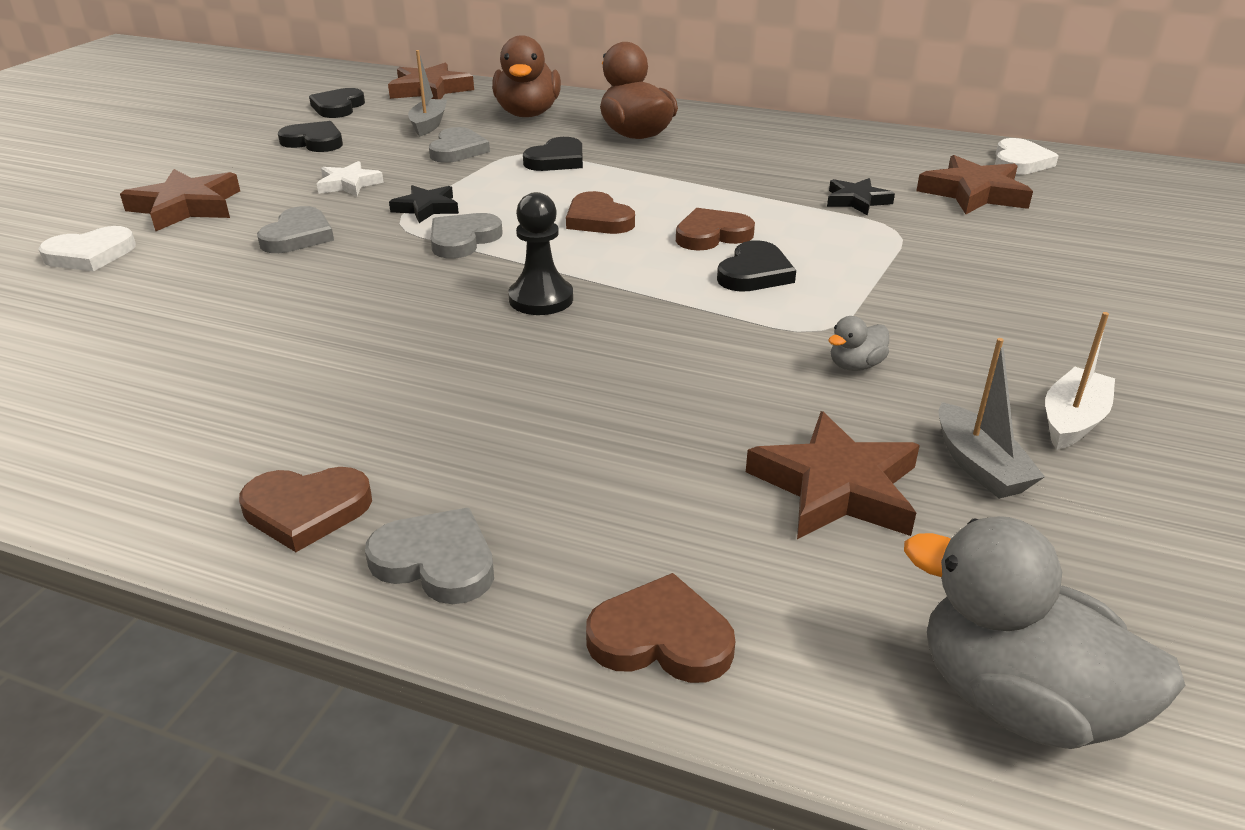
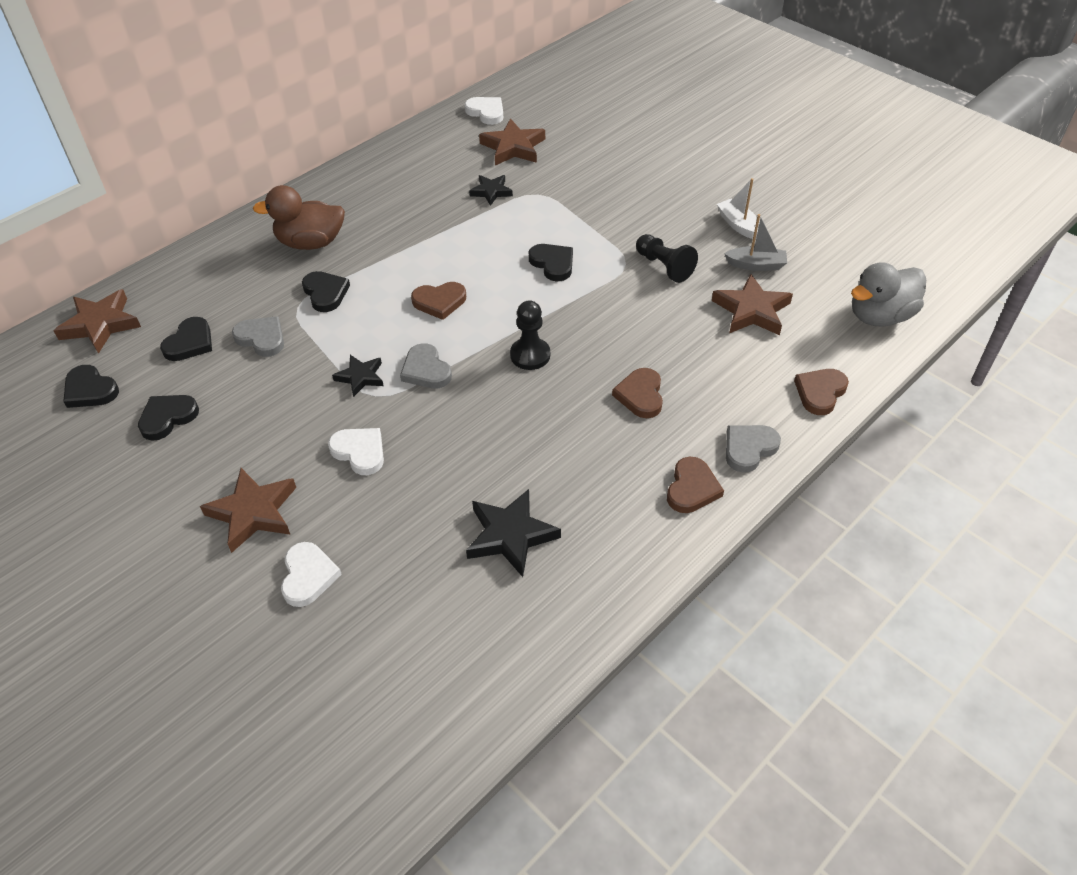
camera: 65 degrees left, 15 degrees up
grey heart [257,206,334,253] -> white heart [328,428,384,475]
white star [317,161,384,196] -> none
grey boat [408,50,447,136] -> black heart [160,317,212,361]
brown duck [492,35,561,117] -> none
brown heart [676,208,755,251] -> brown heart moved to [612,368,663,418]
grey duck [828,316,889,371] -> black pawn [636,234,698,283]
none -> black star [466,489,561,577]

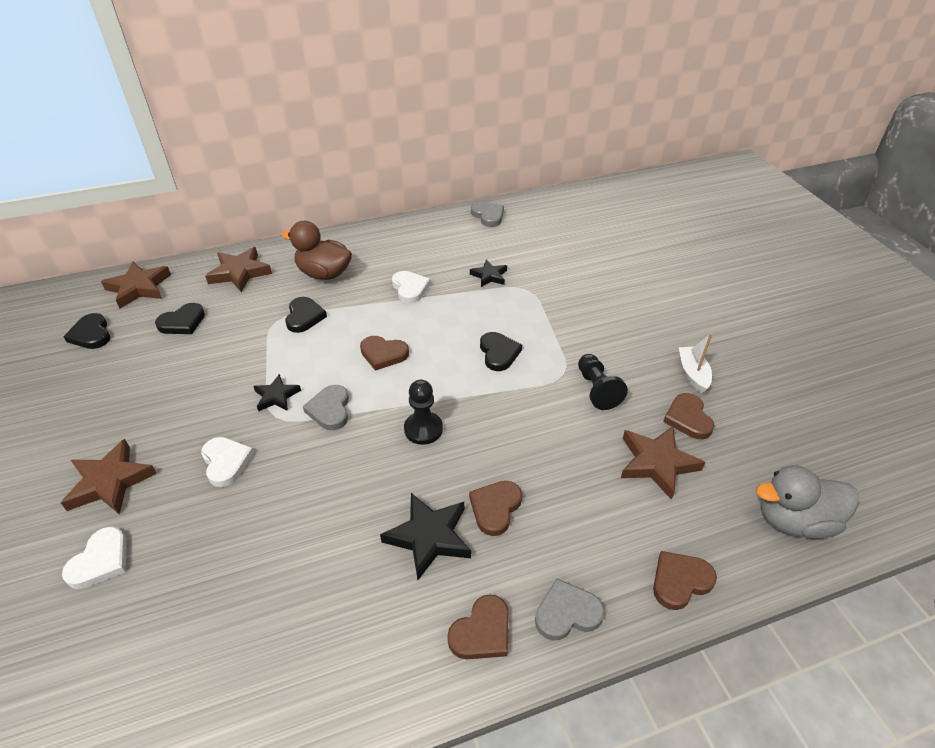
camera: 25 degrees right, 5 degrees down
black heart [138,395,199,441] -> none
grey heart [232,316,284,357] -> grey heart moved to [471,202,504,227]
white heart [464,97,503,125] -> white heart moved to [392,271,430,303]
black star [466,489,561,577] -> black star moved to [380,493,471,580]
brown star [479,118,545,165] -> brown star moved to [205,247,272,292]
grey boat [724,214,787,271] -> brown heart [663,393,715,439]

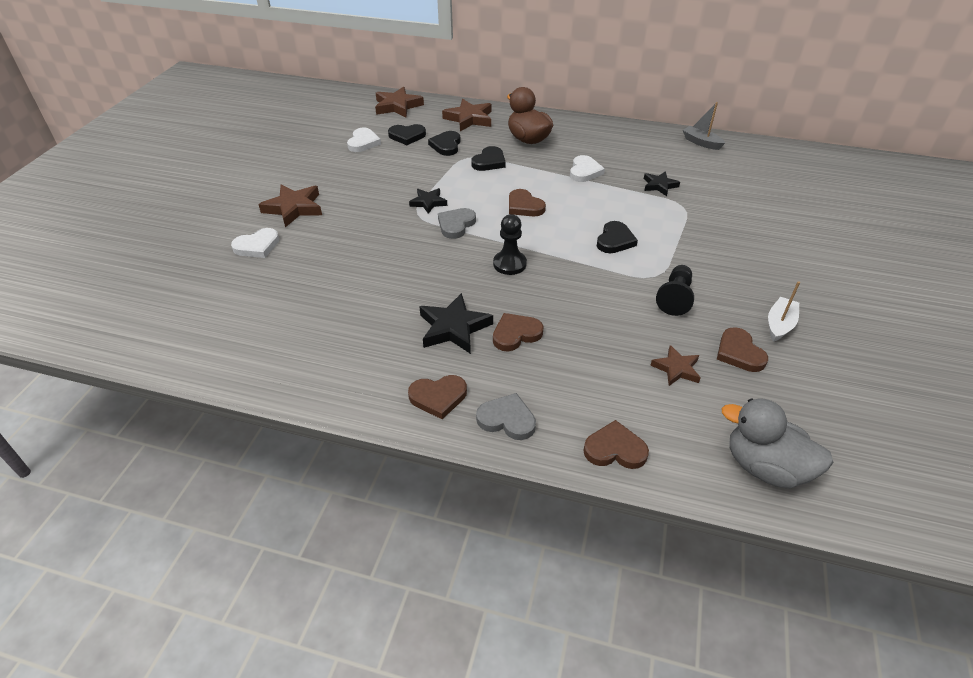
camera: 35 degrees right, 0 degrees up
black heart [63,313,110,349] -> black heart moved to [428,131,461,156]
white heart [201,437,254,487] -> white heart moved to [347,128,381,152]
grey heart [471,202,504,227] -> grey boat [683,102,725,150]
brown star [621,426,705,500] -> brown star [650,345,701,386], size x0.62
brown heart [663,393,715,439] -> brown heart turned 45 degrees counterclockwise [717,327,768,372]

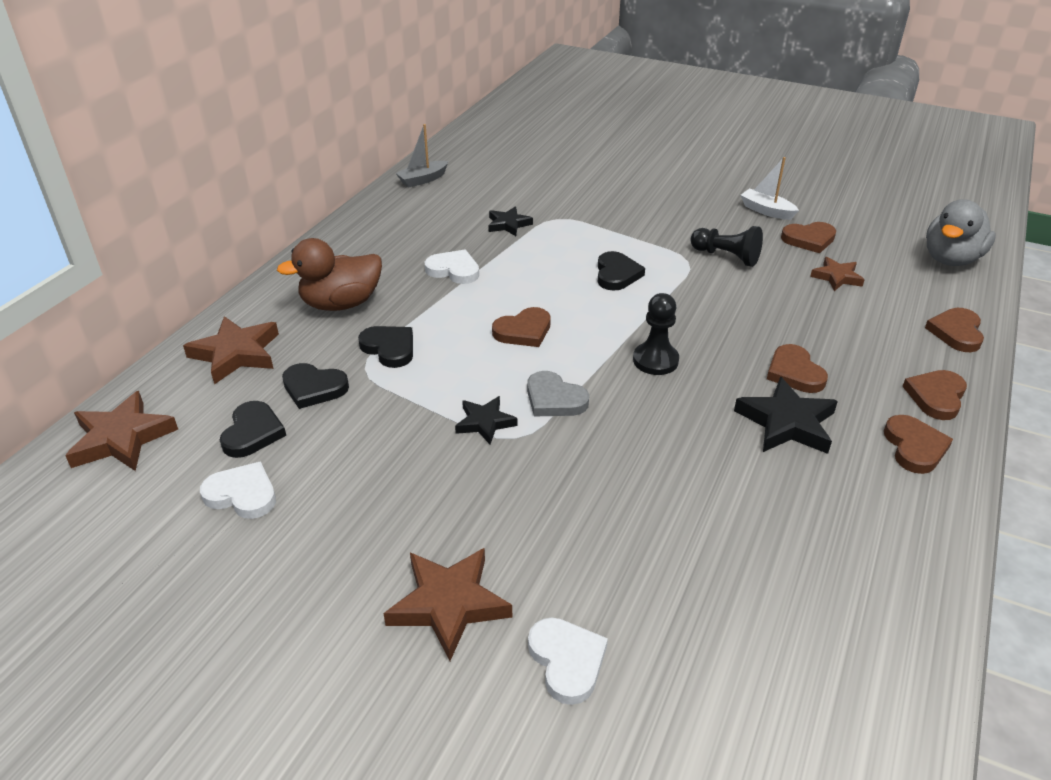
camera: 80 degrees left, 5 degrees down
grey heart [476,393,536,440] -> brown heart [902,370,967,420]
black heart [597,221,638,253] -> black heart turned 60 degrees clockwise [598,251,645,291]

